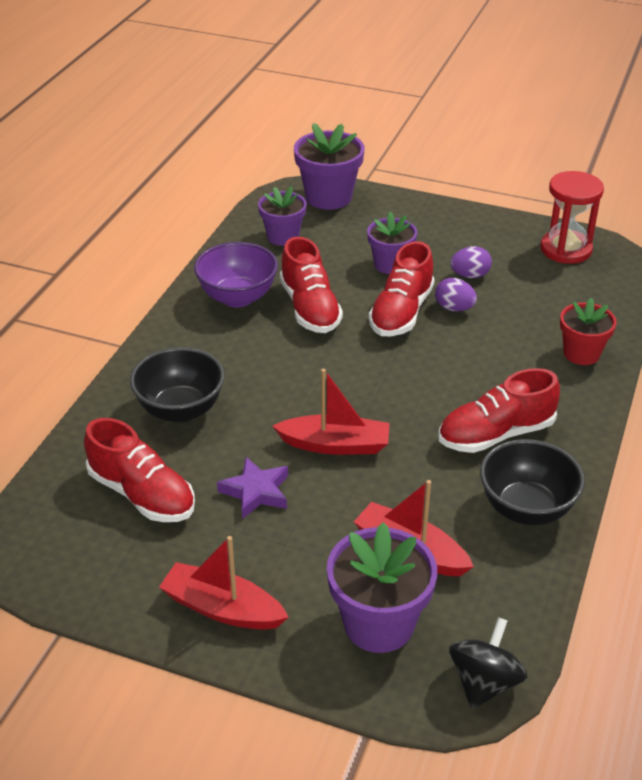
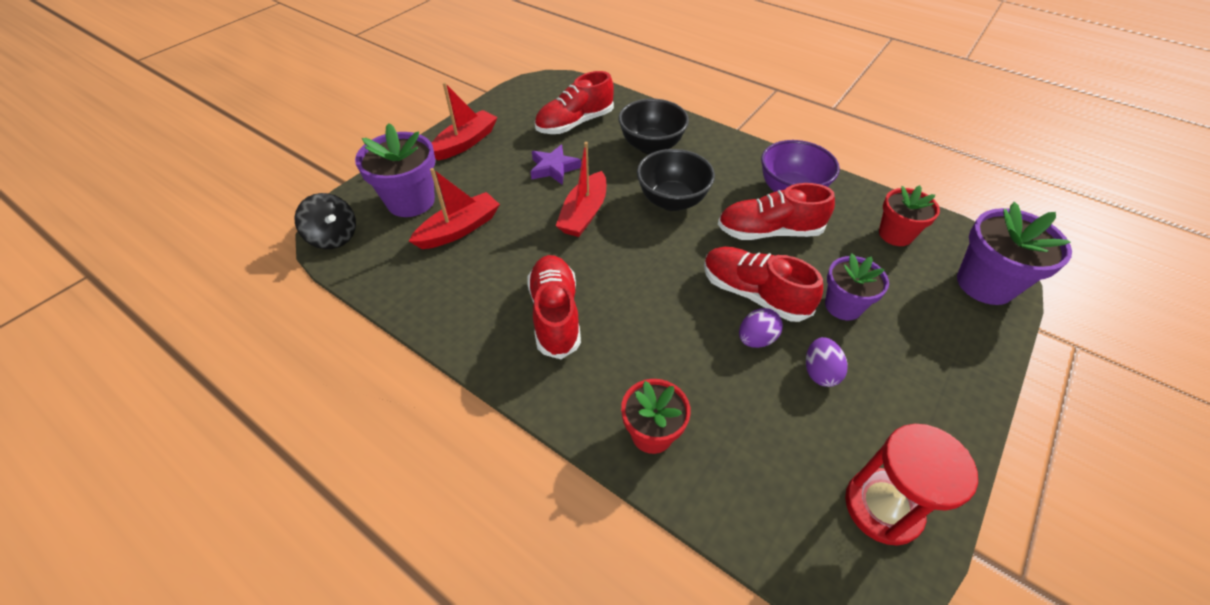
camera: 105 degrees right, 10 degrees up
purple flower pot [258,186,307,246] -> red flower pot [879,185,940,246]
black bowl [480,439,585,525] -> black bowl moved to [637,149,715,211]

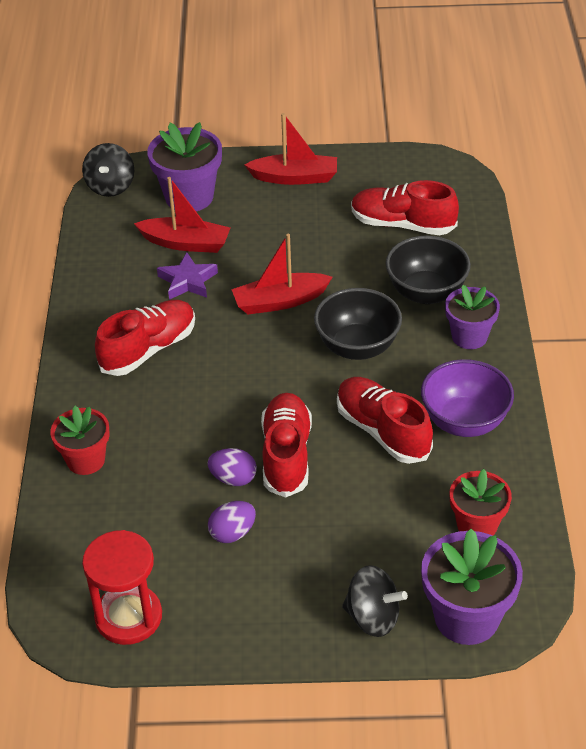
camera: 55 degrees right, 5 degrees down
purple star [530,145,581,185] -> purple star moved to [157,252,218,300]
purple flower pot [825,253,889,320] -> purple flower pot moved to [445,285,500,349]
none -> black spinning top [342,565,408,637]

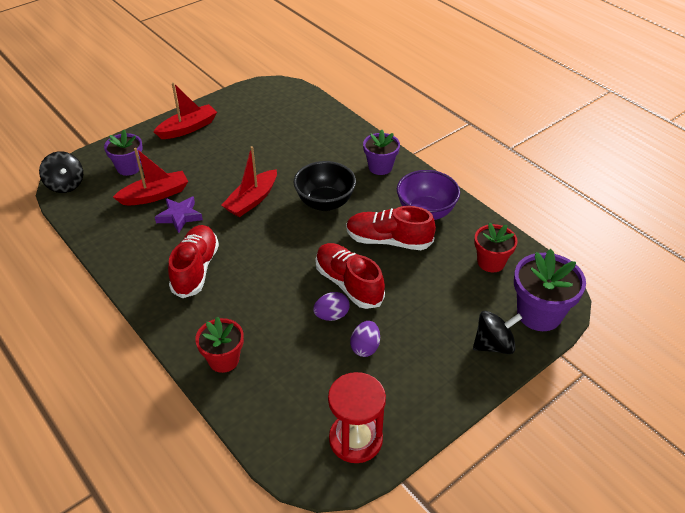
camera: 40 degrees left, 0 degrees up
purple flower pot [147,122,222,211] -> purple flower pot [104,130,143,176], size x0.66
red shoe [351,180,459,235] -> none
black bowl [386,236,471,304] -> none

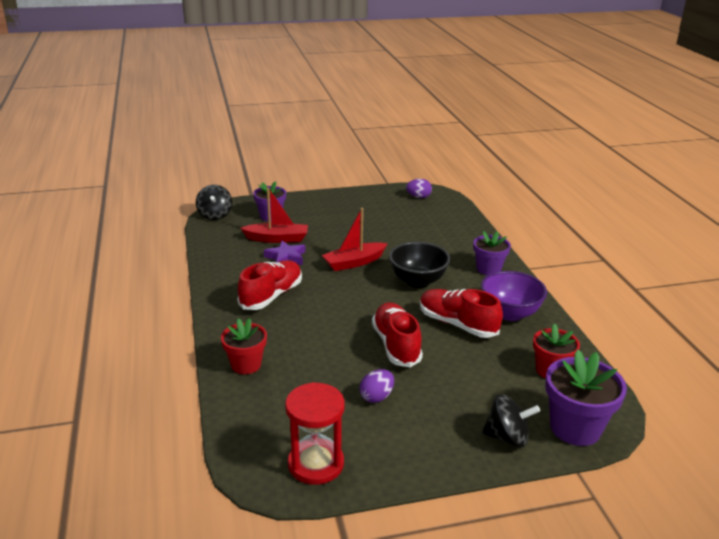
camera: 25 degrees right, 15 degrees down
red boat [153,82,217,139] -> none
purple egg [313,292,350,321] -> purple egg moved to [406,179,432,198]

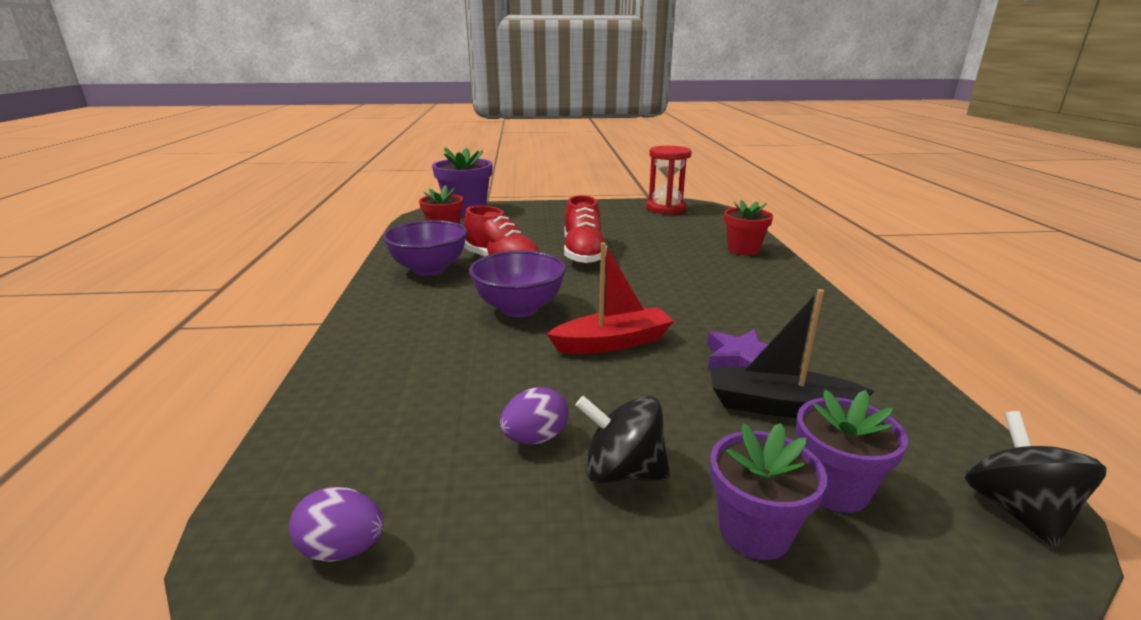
camera: 170 degrees left, 5 degrees down
red shoe [238,260,302,310] -> none
red boat [241,187,308,243] -> black boat [711,289,874,418]
purple egg [360,369,394,403] -> purple egg moved to [500,387,568,444]
black bowl [389,242,450,288] -> purple bowl [469,250,566,317]
purple flower pot [473,231,511,275] -> purple flower pot moved to [710,423,827,560]
black spinning top [482,394,540,448] -> black spinning top moved to [576,396,670,483]

